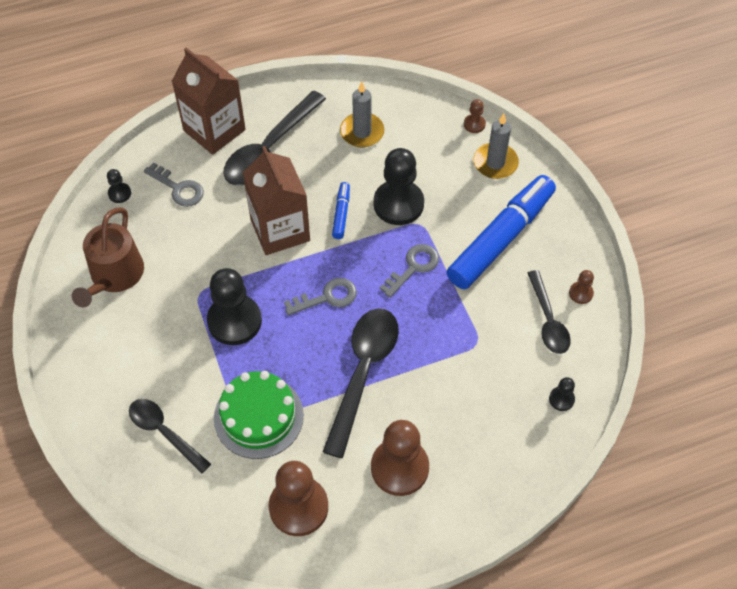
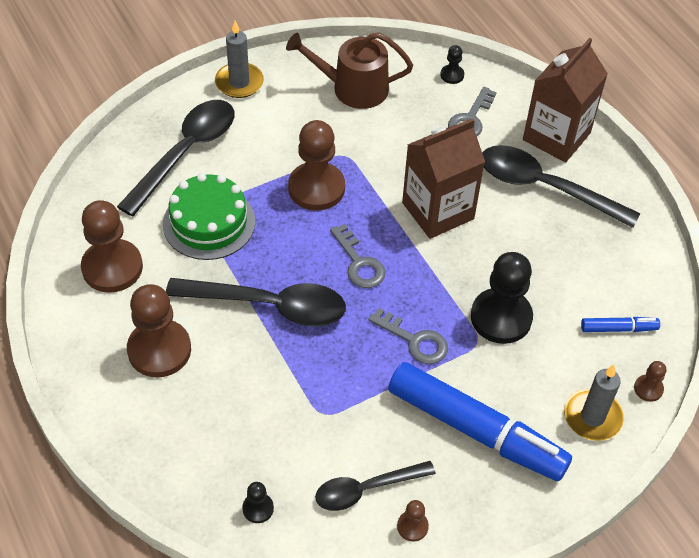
camera: 80 degrees right, 5 degrees down
black spoon [129,399,211,473] -> black spoon [117,100,234,217], size x1.61
black pawn [207,268,262,345] -> brown pawn [288,120,345,210]
blue marker [332,182,350,239] -> blue marker moved to [581,317,660,332]
grey candle [340,82,384,148] -> grey candle moved to [215,21,264,98]

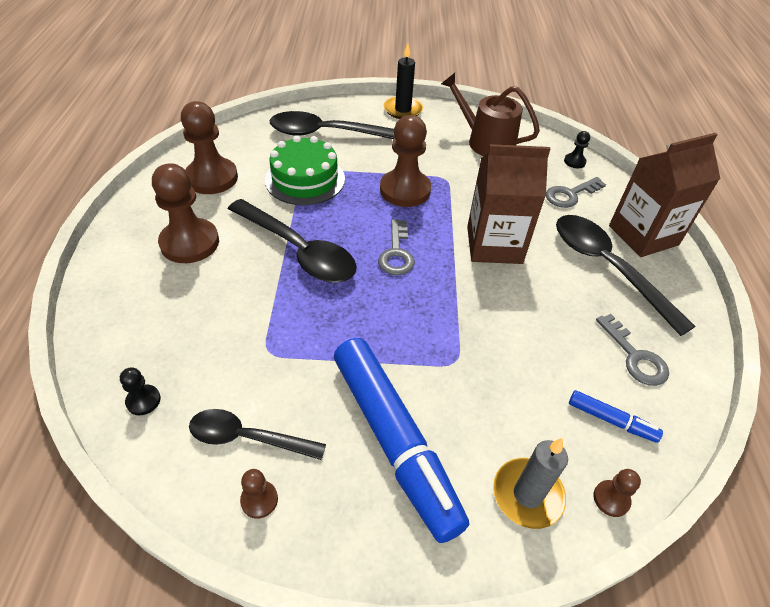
camera: 30 degrees right, 5 degrees down
black spoon [117,100,234,217] -> black spoon turned 150 degrees counterclockwise [270,111,395,139]
grey candle [215,21,264,98] -> black candle [384,44,423,119]
grey key [368,308,448,364] -> grey key moved to [596,314,669,386]
black pawn [471,252,533,344] -> none

